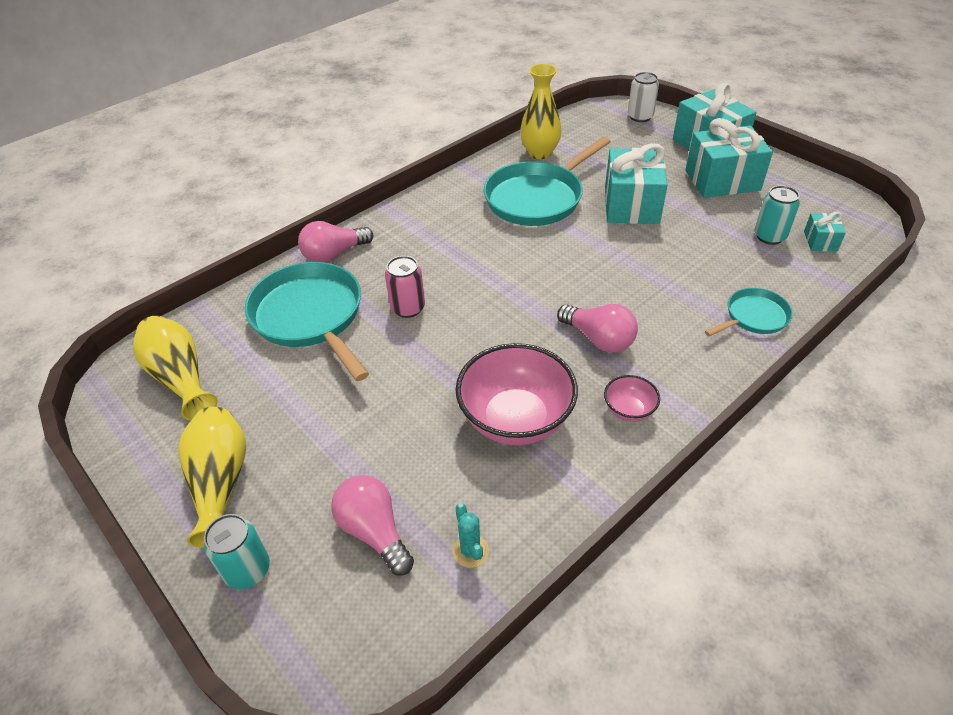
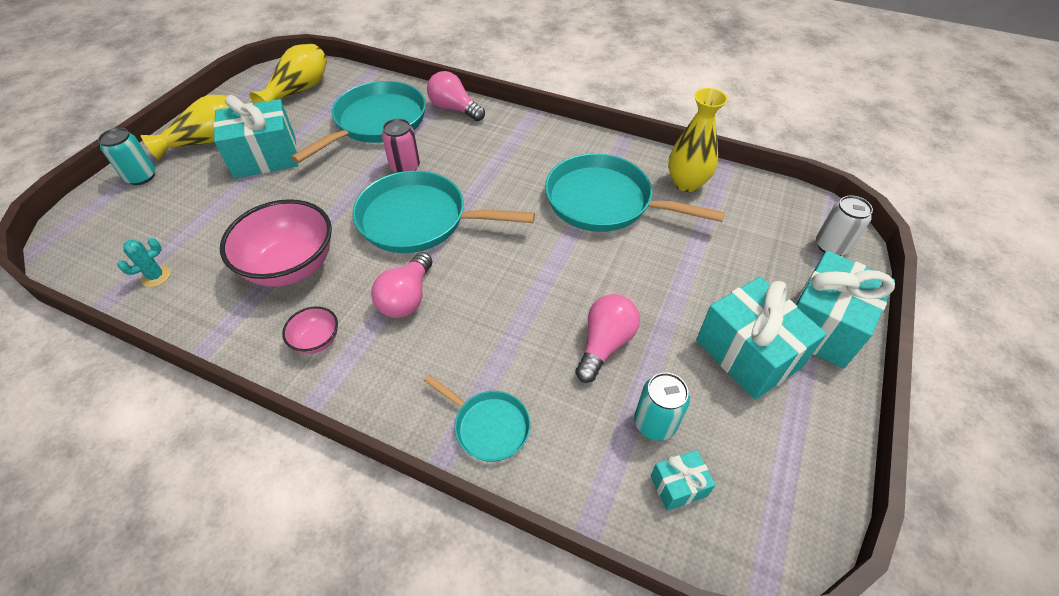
camera: 65 degrees right, 5 degrees up
pink light bulb [331,475,414,576] -> pink light bulb moved to [575,294,640,383]
turquoise gift [605,143,668,224] -> turquoise gift moved to [213,95,298,179]
none -> turquoise pan [352,170,535,253]

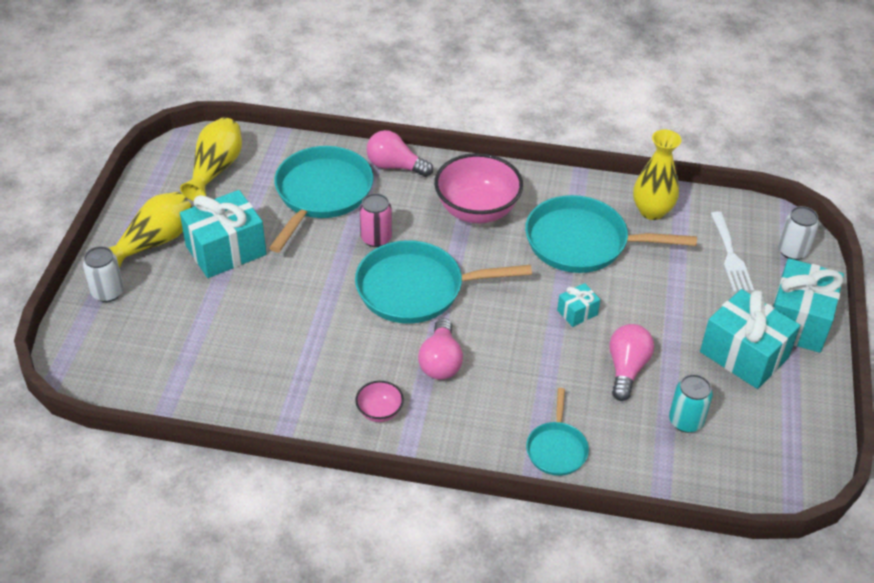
camera: 15 degrees left, 5 degrees down
turquoise can [98,128,155,185] -> white can [83,246,124,302]
turquoise cactus [117,238,171,287] -> none
pink bowl [220,199,332,287] -> pink bowl moved to [434,153,523,223]
turquoise pan [424,375,530,462] -> turquoise pan turned 75 degrees clockwise [526,388,589,476]
turquoise gift [651,450,716,511] -> turquoise gift moved to [557,283,600,327]
none -> white fork [710,211,754,292]

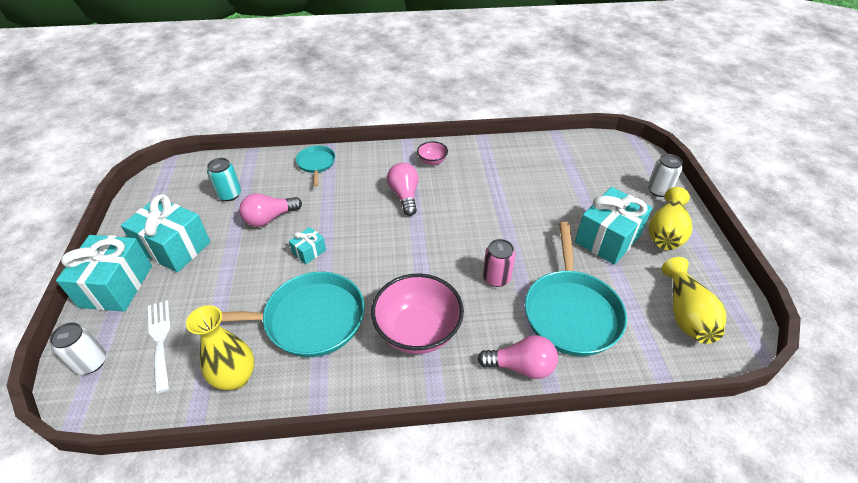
camera: 165 degrees right, 0 degrees up
turquoise pan [355,240,532,324] -> none
pink light bulb [609,324,654,401] -> pink light bulb turned 60 degrees clockwise [239,193,302,227]

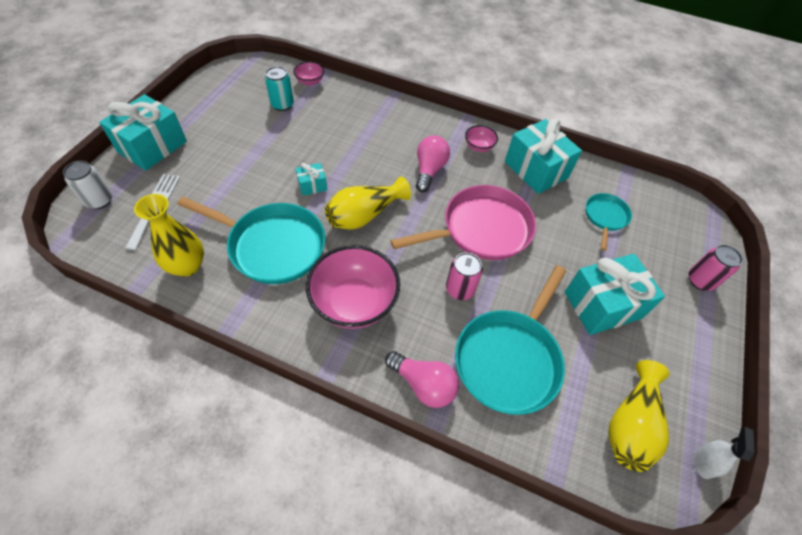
camera: 25 degrees right, 10 degrees up
turquoise gift [121,194,210,272] -> turquoise gift moved to [505,119,582,194]
pink light bulb [239,193,302,227] -> none
turquoise pan [296,145,335,187] -> turquoise pan moved to [586,193,632,251]
white can [647,154,683,197] -> pink can [689,245,743,291]
yellow vase [649,187,693,250] -> yellow vase moved to [325,176,411,229]
none -> pink bowl [293,61,324,86]
none -> pink pan [390,185,536,260]
none -> white spray bottle [694,427,755,479]

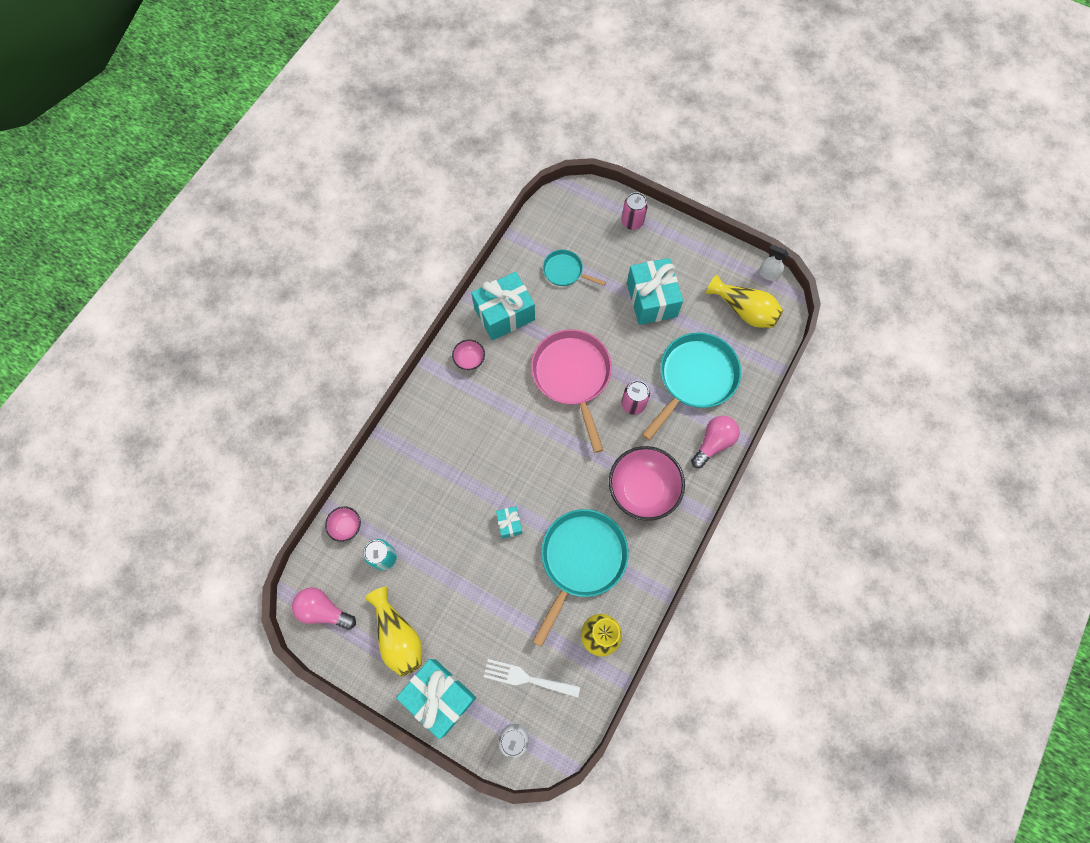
camera: 80 degrees left, 15 degrees up
yellow vase [325,176,411,229] -> yellow vase moved to [365,587,422,676]
pink light bulb [416,135,450,192] -> pink light bulb moved to [292,588,356,630]
turquoise pan [455,265,566,415] -> turquoise pan turned 90 degrees counterclockwise [642,332,741,440]

